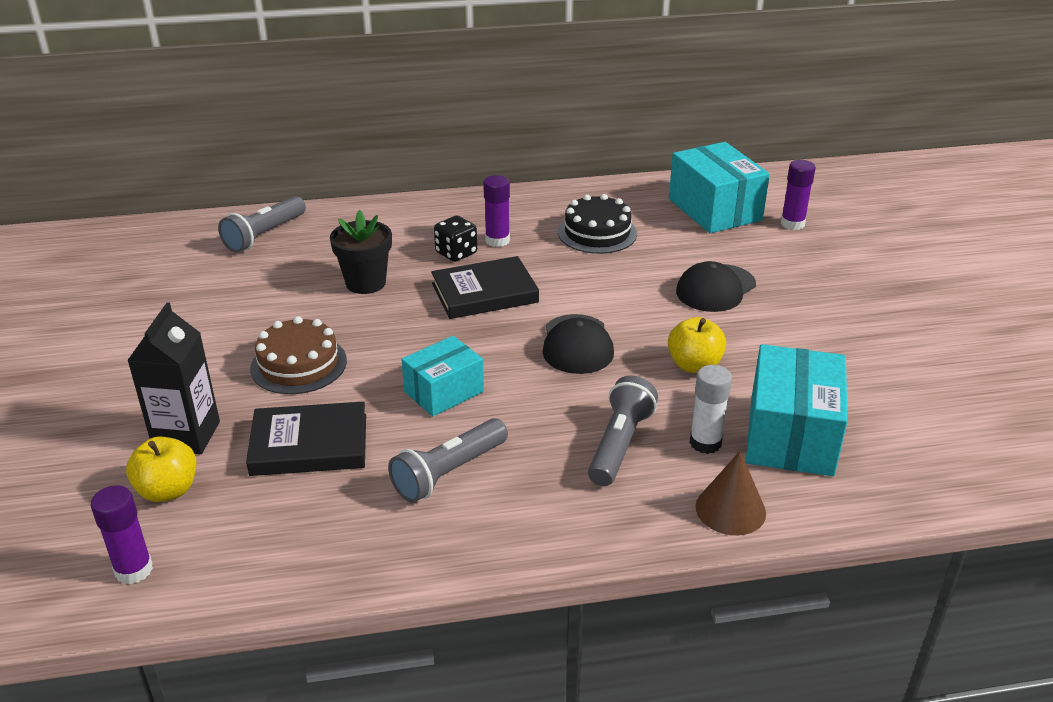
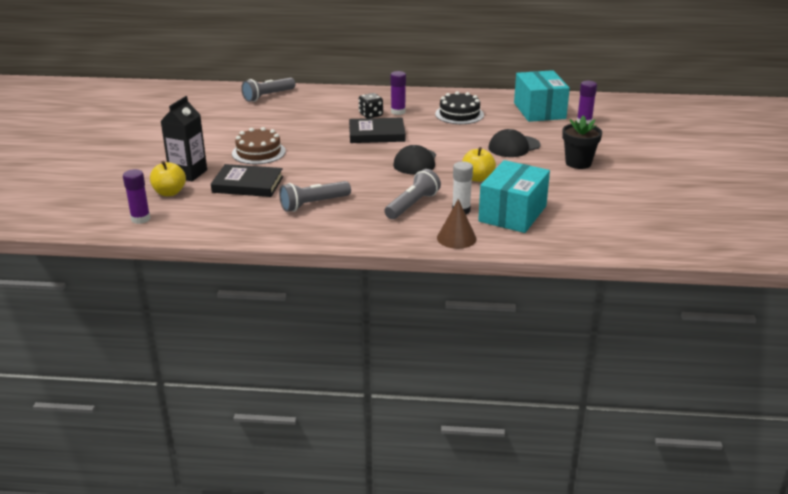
camera: 15 degrees right, 5 degrees down
black flower pot [330,210,392,294] -> black flower pot moved to [562,115,602,169]
turquoise box [401,336,484,416] -> none

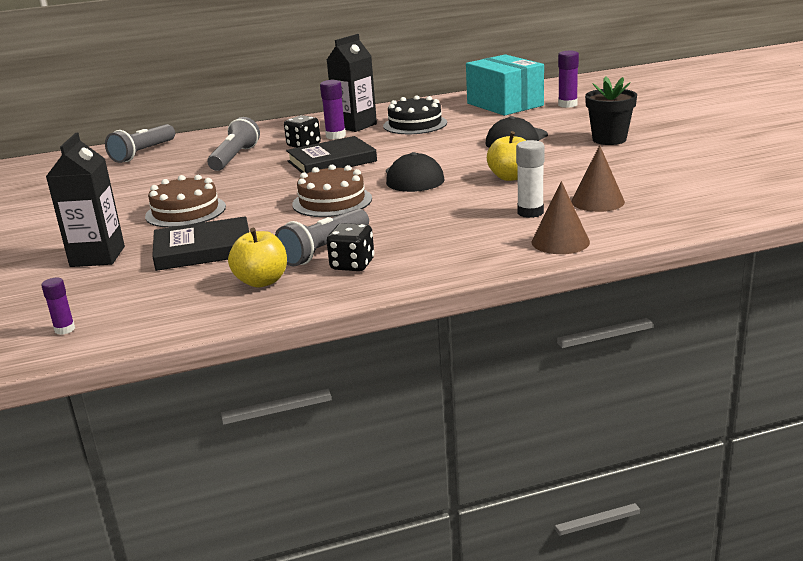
camera: 20 degrees left, 5 degrees down
purple glue stick [123,169,151,224] -> purple glue stick [41,278,75,335], size x0.62
yellow apple [150,161,186,196] -> yellow apple moved to [228,228,287,288]
grey flashlight [384,169,441,219] -> grey flashlight moved to [207,117,260,171]
turquoise box [478,160,550,233] -> brown cone [571,145,625,212]
none -> brown cake [292,164,372,217]
none -> black carton [327,34,377,132]
none -> black dice [327,223,374,271]

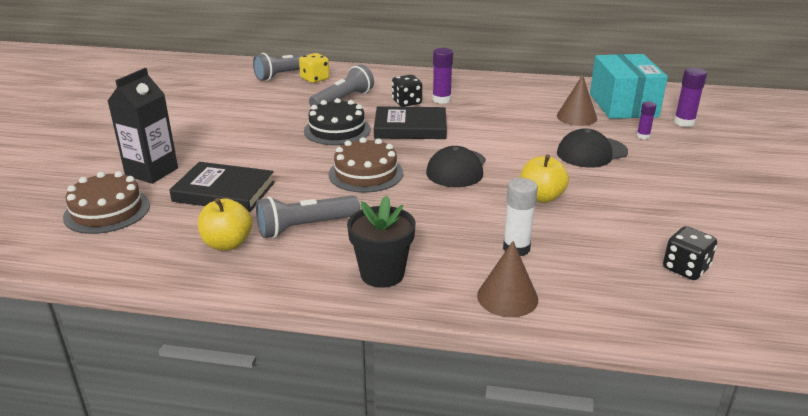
camera: 25 degrees right, 5 degrees up
purple glue stick [41,278,75,335] -> purple glue stick moved to [637,101,657,139]
brown cake [145,175,226,228] -> brown cake moved to [63,171,150,234]
black carton [327,34,377,132] -> none
black dice [327,223,374,271] -> black dice moved to [663,226,717,280]
black cake [383,95,447,134] -> black cake moved to [304,98,371,145]
brown cone [571,145,625,212] -> brown cone moved to [557,75,597,126]
black flower pot [585,76,637,145] -> black flower pot moved to [347,196,416,288]
none -> yellow dice [299,53,330,83]

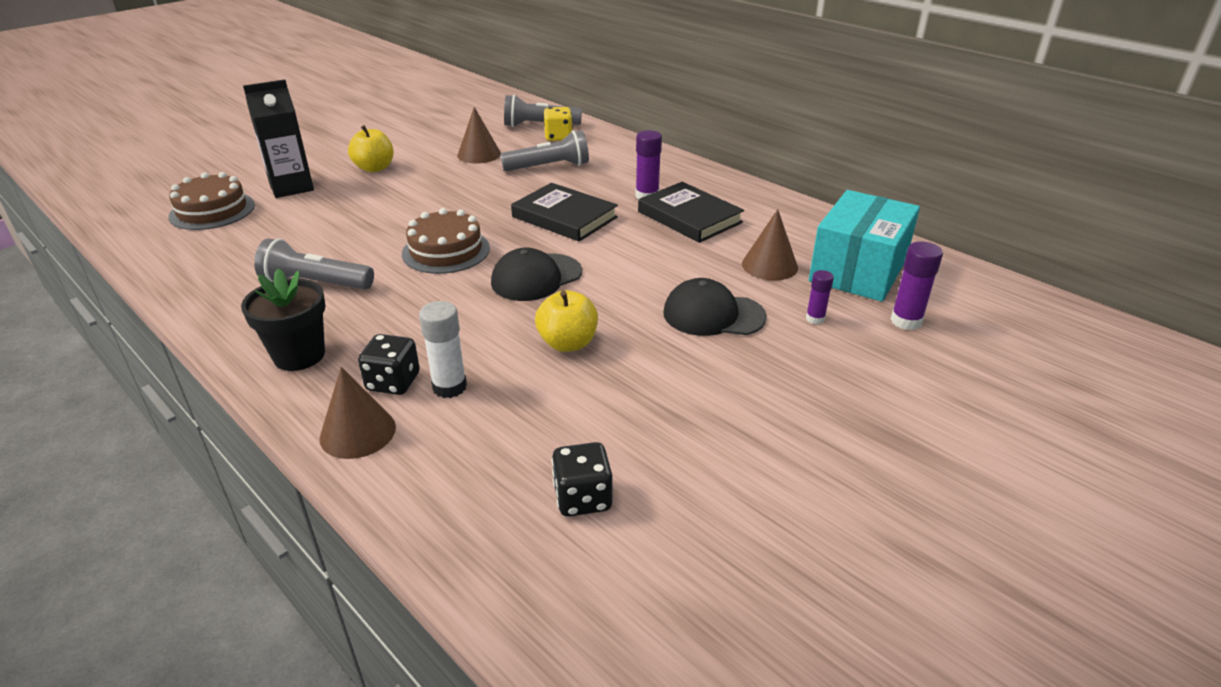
camera: 35 degrees right, 5 degrees up
black book [170,162,275,212] -> black book moved to [638,182,744,243]
yellow apple [198,198,252,251] -> yellow apple moved to [348,125,394,172]
black cake [304,98,371,145] -> none
black dice [392,75,422,107] -> black dice moved to [358,334,420,395]
none -> brown cone [457,107,501,163]

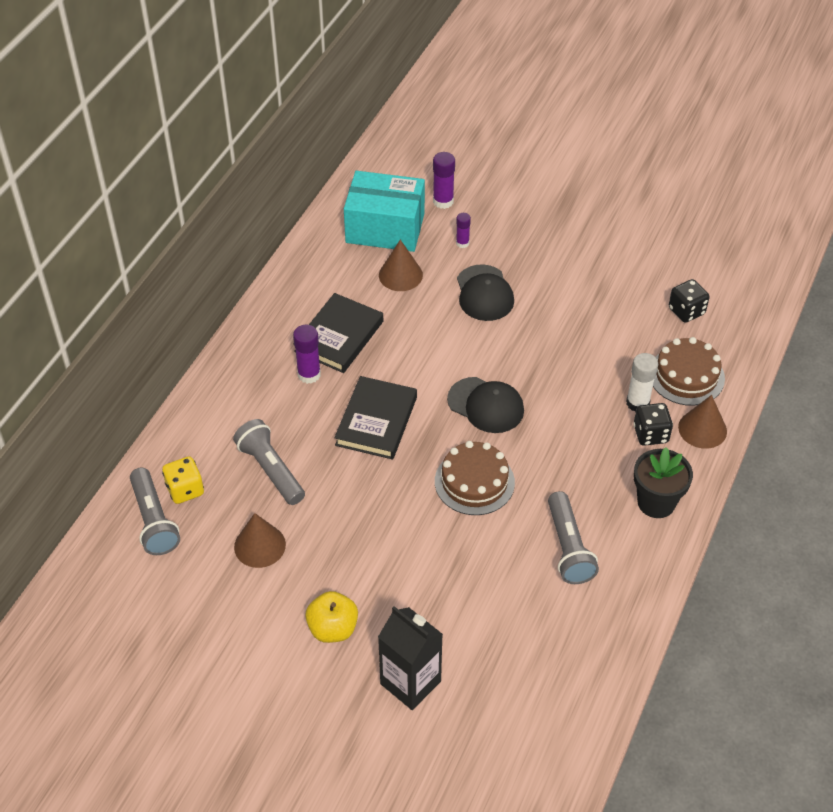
camera: 110 degrees left, 15 degrees up
brown cake [168,172,255,230] -> brown cake moved to [653,337,725,406]
yellow apple [535,290,598,352] -> none

